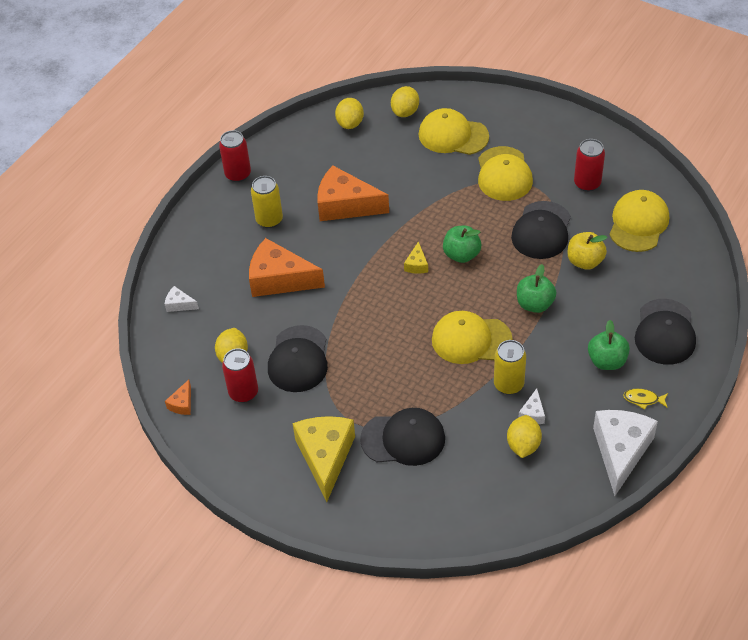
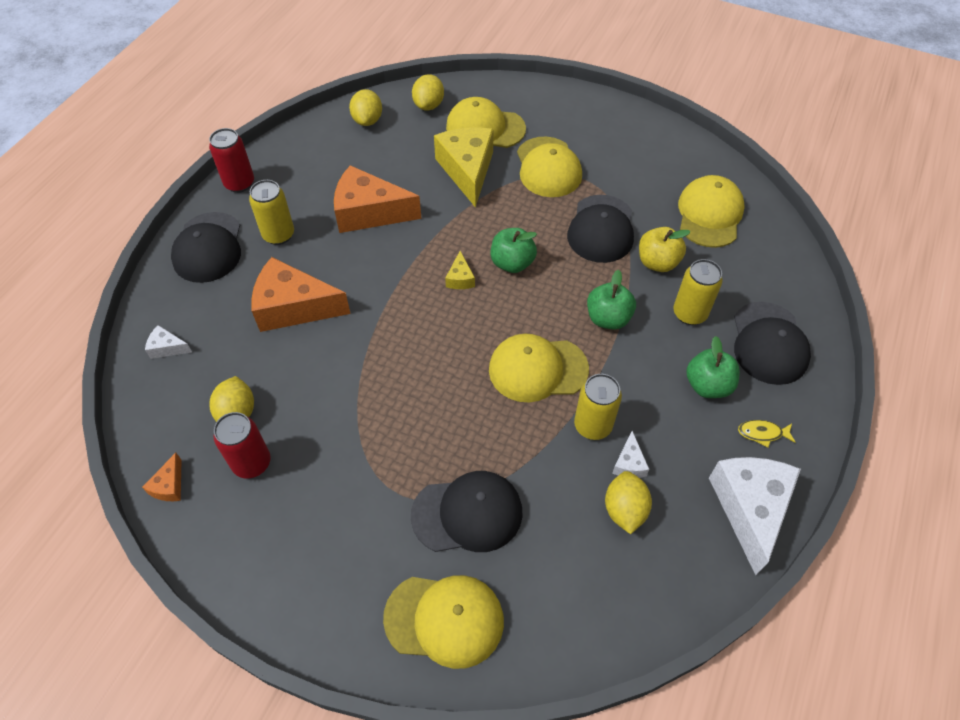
camera: 10 degrees left, 5 degrees up
black cap [268,325,328,392] -> black cap moved to [171,212,241,283]
yellow cheese [293,416,355,502] -> yellow cheese moved to [434,128,494,208]
red can [574,139,605,192] -> none
none -> yellow cap [383,575,504,669]
none -> yellow can [673,259,723,325]

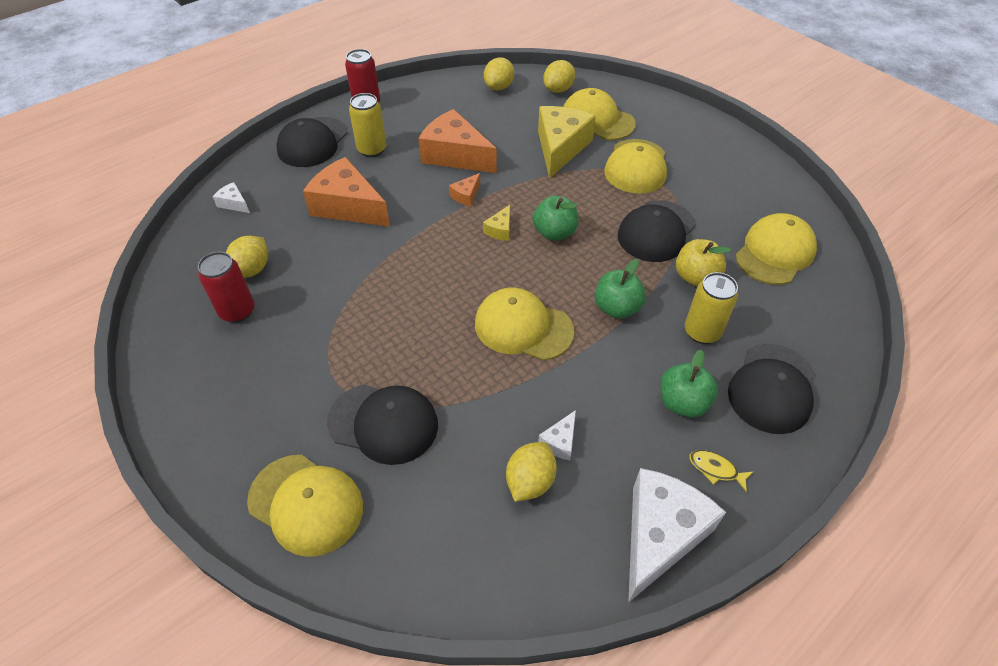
camera: 25 degrees right, 5 degrees down
orange cheese [142,453,182,501] -> orange cheese moved to [449,173,480,206]
yellow can [574,374,622,440] -> none

